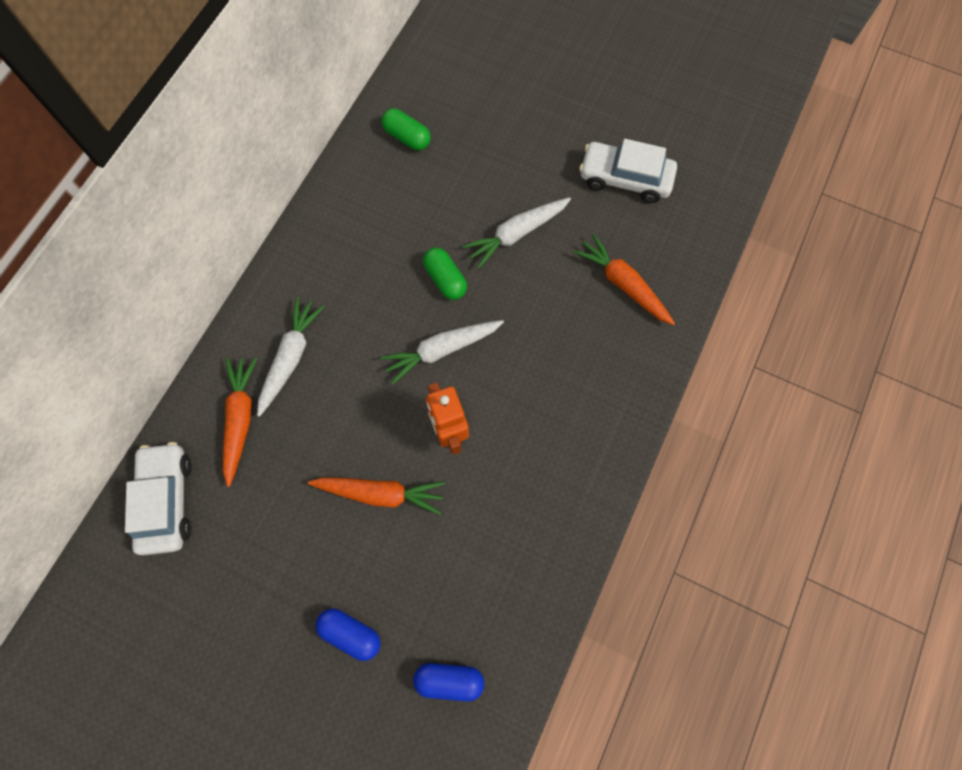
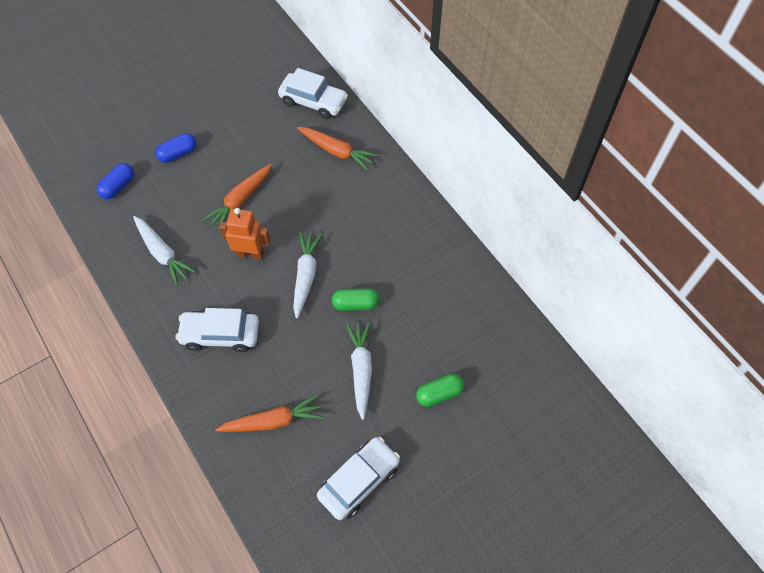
camera: 120 degrees right, 10 degrees down
white carrot [257,297,325,417] -> white carrot moved to [133,216,196,285]
green capsule [381,108,431,151] -> green capsule moved to [416,374,464,407]
none -> white car [176,308,259,352]

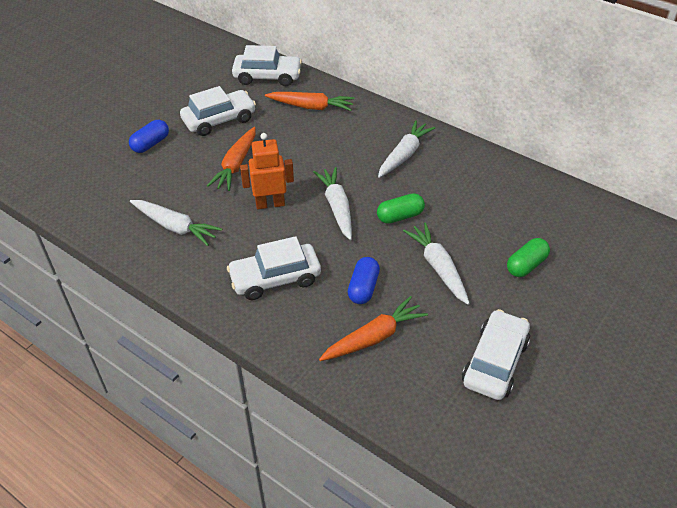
camera: 20 degrees left, 15 degrees down
blue capsule [96,163,134,199] -> blue capsule moved to [348,257,380,304]
none -> white car [180,86,256,136]
none -> white carrot [378,120,435,178]

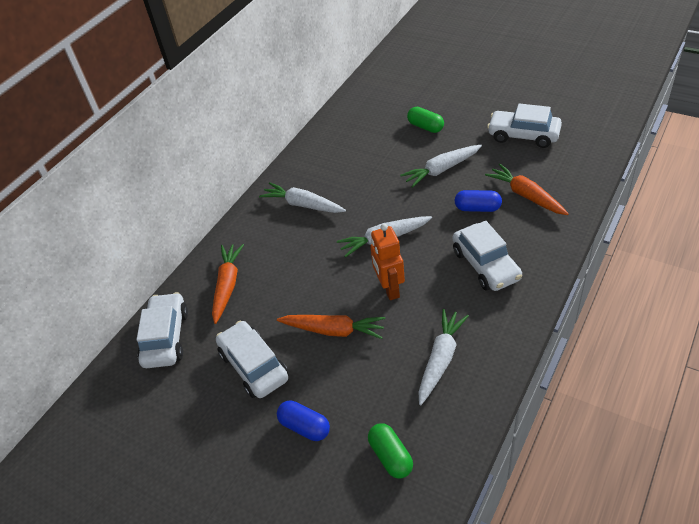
camera: 90 degrees left, 0 degrees up
green capsule [377,193,425,224] -> green capsule moved to [368,423,413,479]

